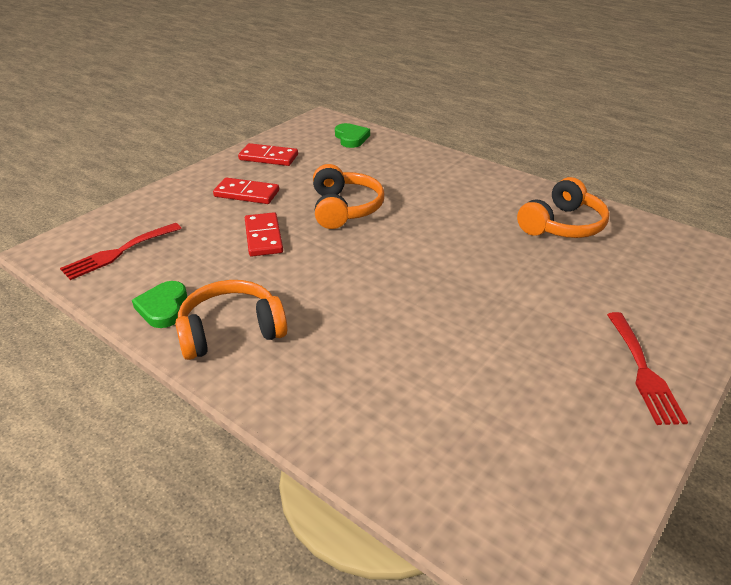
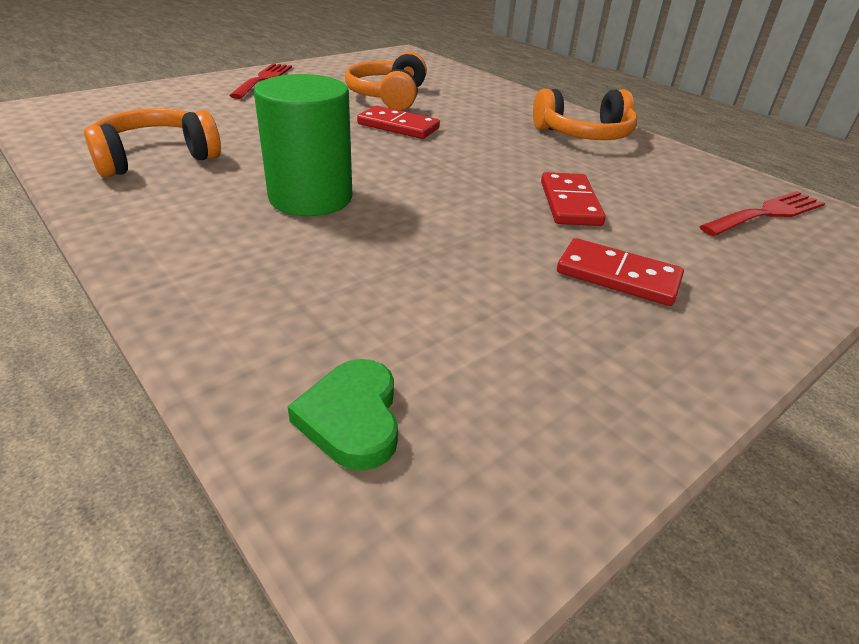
camera: 170 degrees left, 0 degrees up
green heart [132,281,187,328] -> none
red domino [238,143,298,166] -> red domino moved to [357,106,440,139]
orange headphones [313,164,384,229] -> orange headphones moved to [345,52,427,111]
none -> green cylinder [254,74,353,216]

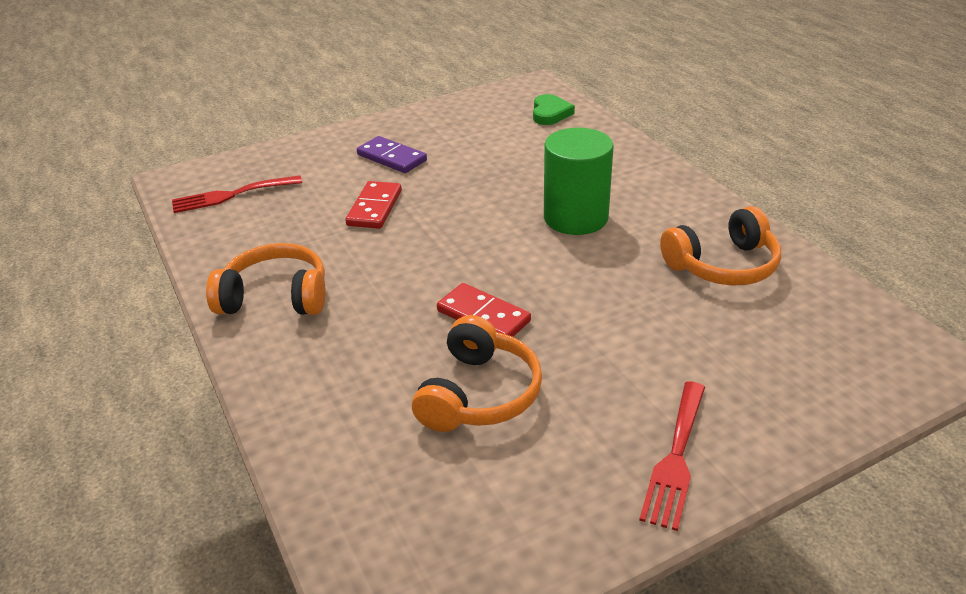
camera: 165 degrees left, 0 degrees up
red domino [557,238,684,306] -> purple domino [357,136,427,173]

